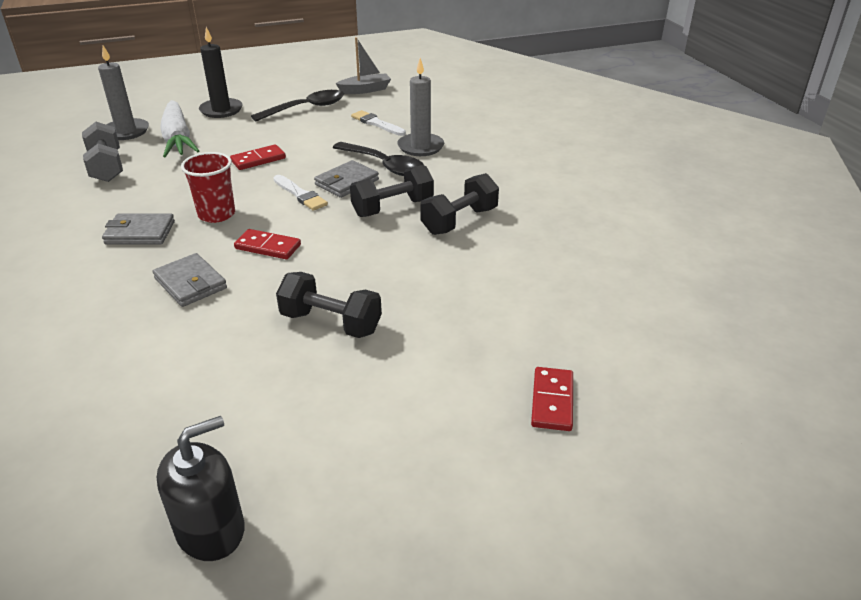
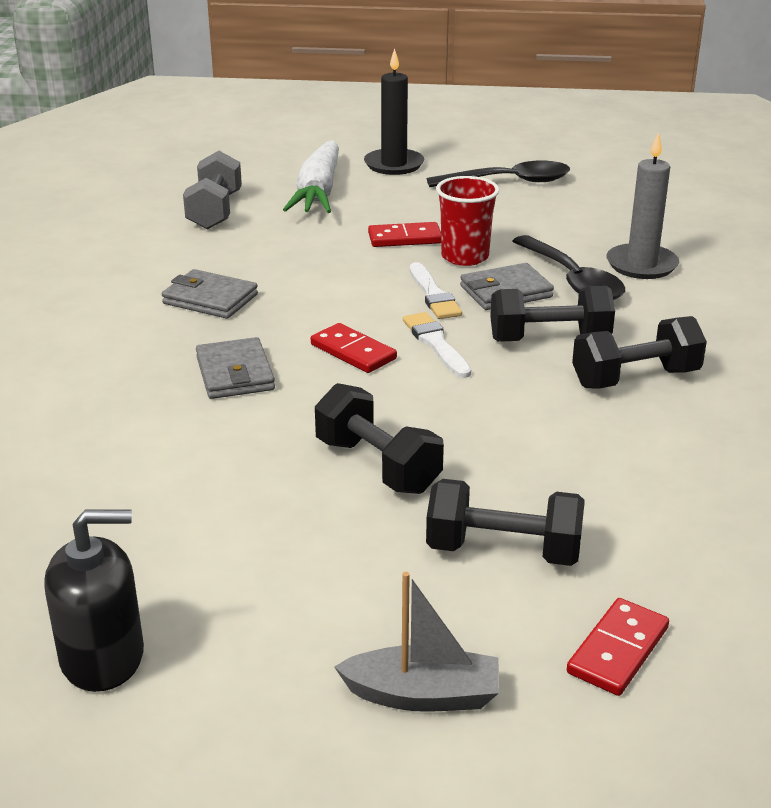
camera: 25 degrees right, 5 degrees down
grey candle [98,45,149,140] -> none
red cup [181,152,235,223] -> red cup moved to [436,176,499,266]
grey boat [336,37,391,94] -> grey boat moved to [334,572,499,712]
white brush [351,110,406,136] -> white brush moved to [403,312,471,378]
none -> black dumbbell [426,479,585,566]

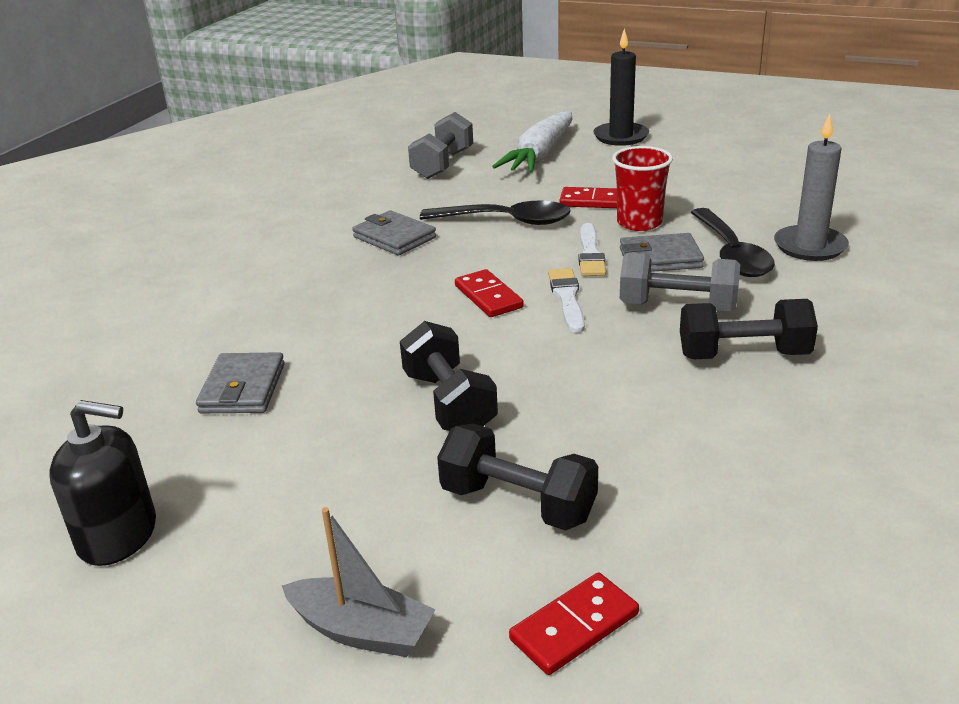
camera: 20 degrees right, 0 degrees up
grey wallet [196,337,275,399] -> grey wallet moved to [196,352,285,413]
black spoon [427,161,570,187] -> black spoon moved to [420,201,571,225]
black dumbbell [490,286,615,342] -> grey dumbbell [620,253,740,311]

